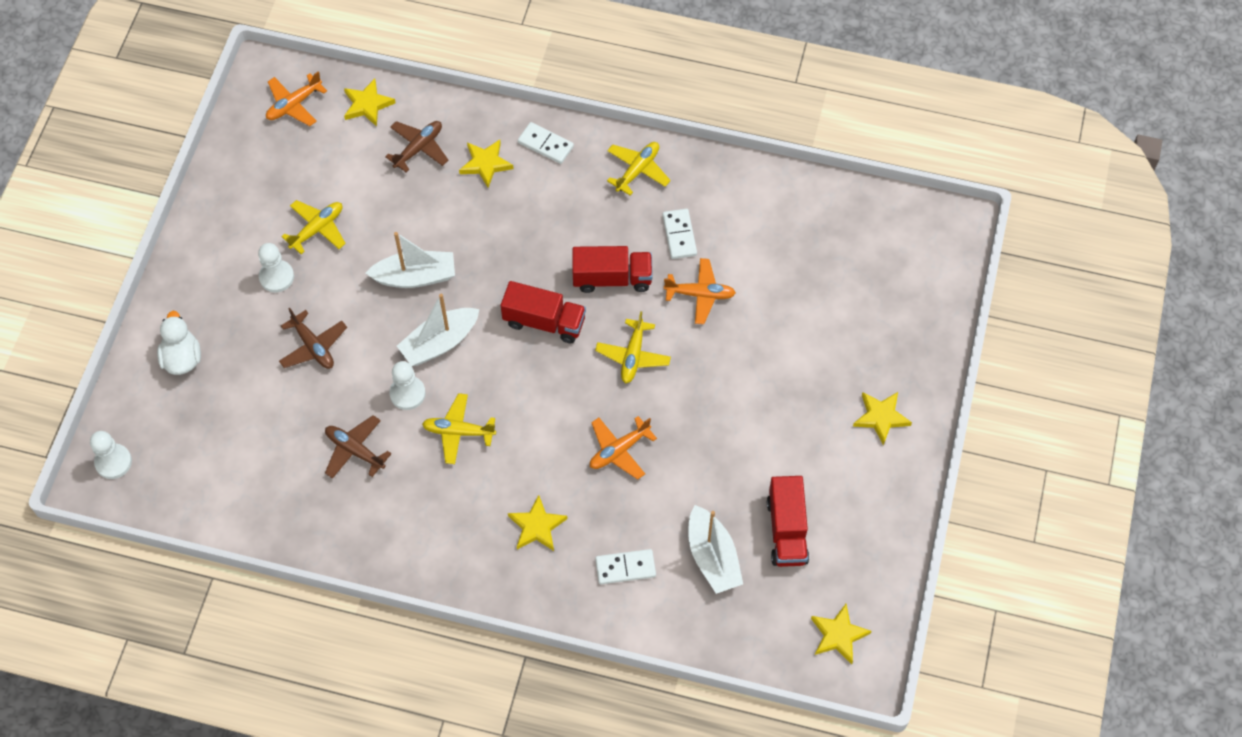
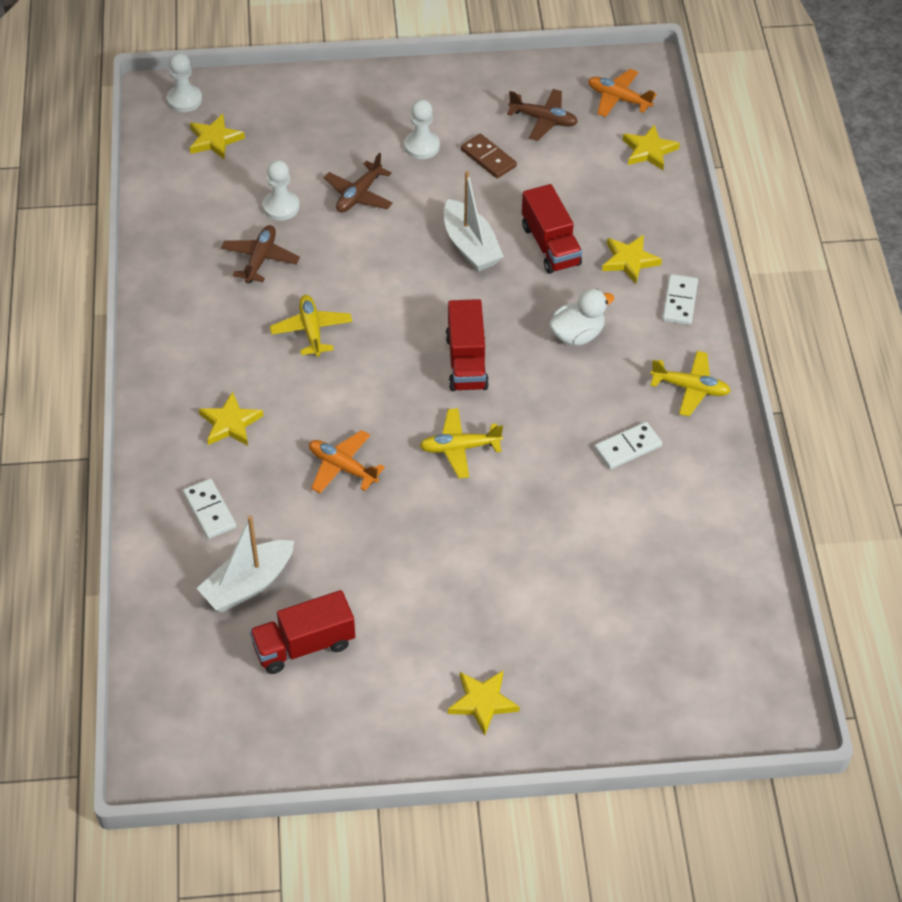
camera: 70 degrees right, 10 degrees down
white duck [157,311,201,375] -> white duck moved to [549,289,615,345]
yellow plane [281,200,346,254] -> brown domino [461,134,517,178]
brown plane [385,121,448,173] -> brown plane moved to [507,89,578,141]
white pawn [389,361,426,410] -> white pawn moved to [263,160,300,220]
white boat [397,294,479,366] -> none
red truck [572,246,653,293] -> red truck moved to [522,184,582,274]
orange plane [664,258,736,324] -> none
yellow star [811,604,872,664] -> yellow star moved to [190,114,245,160]

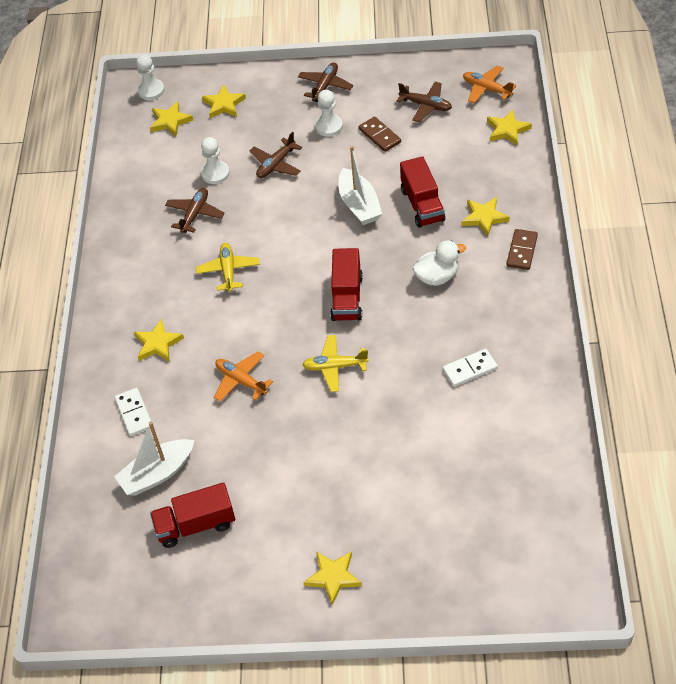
camera: 10 degrees right, 0 degrees up
yellow plane [650,351,731,417] -> none
white domino [662,274,698,325] -> brown domino [507,229,538,270]
none -> yellow star [202,85,246,118]
none -> brown plane [298,62,353,102]

